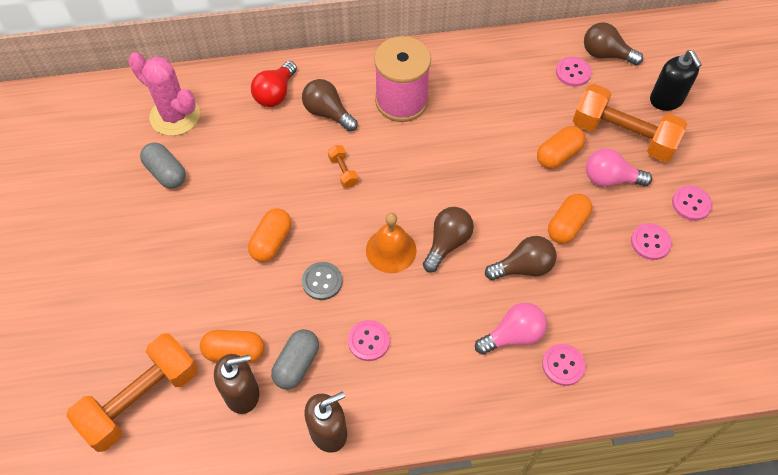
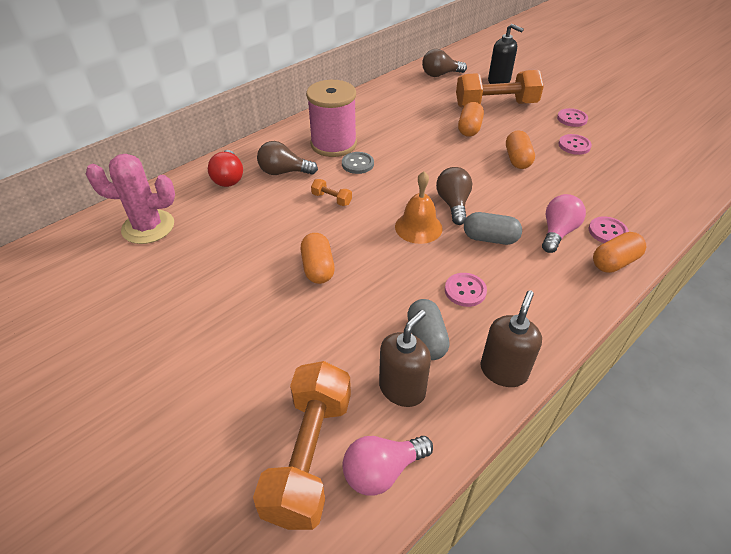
camera: 35 degrees left, 15 degrees down
grey capsule [140,143,186,189] -> grey capsule moved to [464,212,522,245]
orange capsule [200,330,264,363] -> orange capsule moved to [593,232,646,273]
grey button [302,262,342,300] -> grey button moved to [342,152,374,174]
brown light bulb [485,236,556,280] -> none
pink button [556,57,592,87] -> none
pink light bulb [586,148,652,187] -> pink light bulb moved to [342,436,433,496]

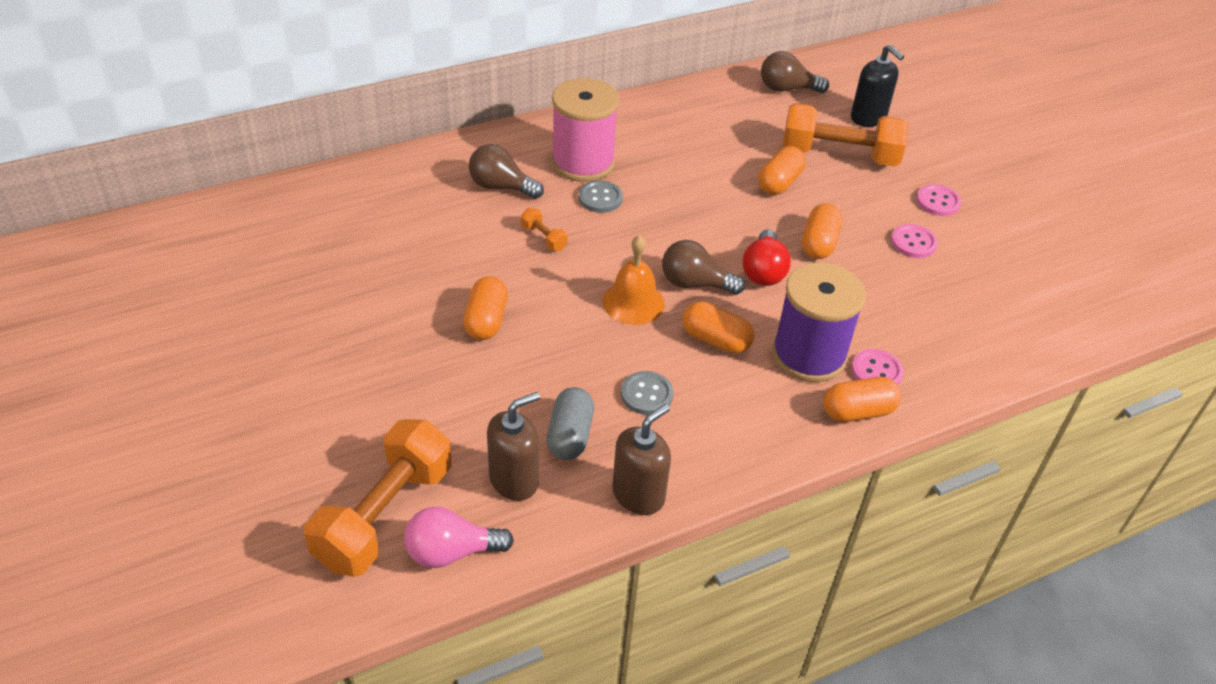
camera: 15 degrees right, 0 degrees up
pink cactus [86,154,175,244] -> none
red light bulb [208,150,243,187] -> red light bulb moved to [743,229,791,286]
brown light bulb [436,167,472,225] -> brown light bulb turned 90 degrees counterclockwise [662,240,745,295]
pink button [445,273,487,307] -> grey button [621,371,674,415]
grey capsule [464,212,522,245] -> orange capsule [683,301,754,354]
pink light bulb [542,194,586,253] -> purple spool [772,262,866,382]

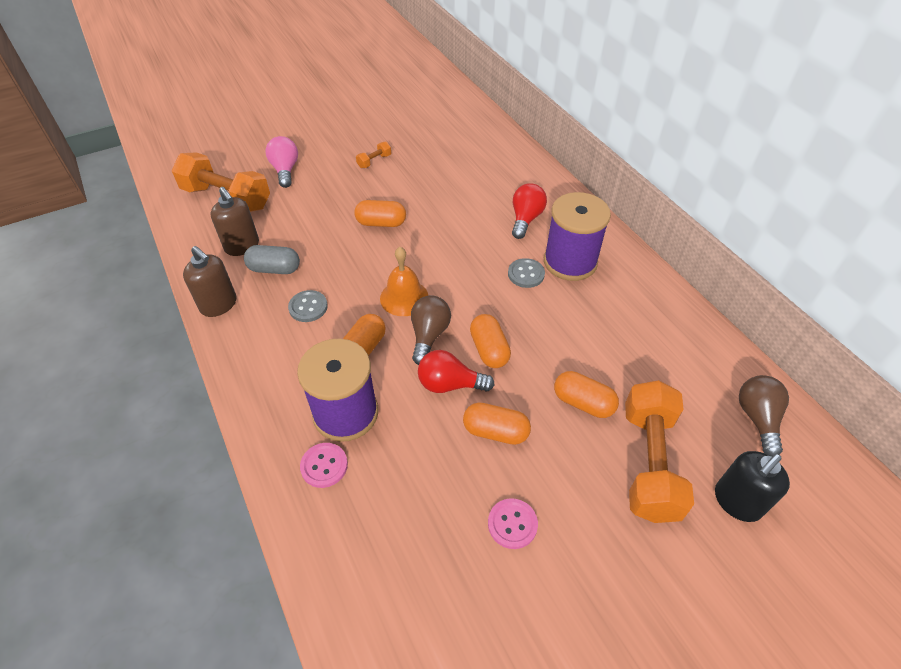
camera: 90 degrees right, 5 degrees up
pink light bulb [404,507,514,568] -> pink light bulb moved to [266,136,298,188]
brown light bulb [469,144,544,199] -> red light bulb [512,183,547,239]
orange dumbbell [521,208,568,251] -> orange dumbbell moved to [356,142,391,168]
pink spool [551,78,619,182] -> purple spool [544,192,611,281]
orange capsule [824,377,901,422] -> orange capsule moved to [470,314,511,368]
pink button [916,184,961,216] -> none

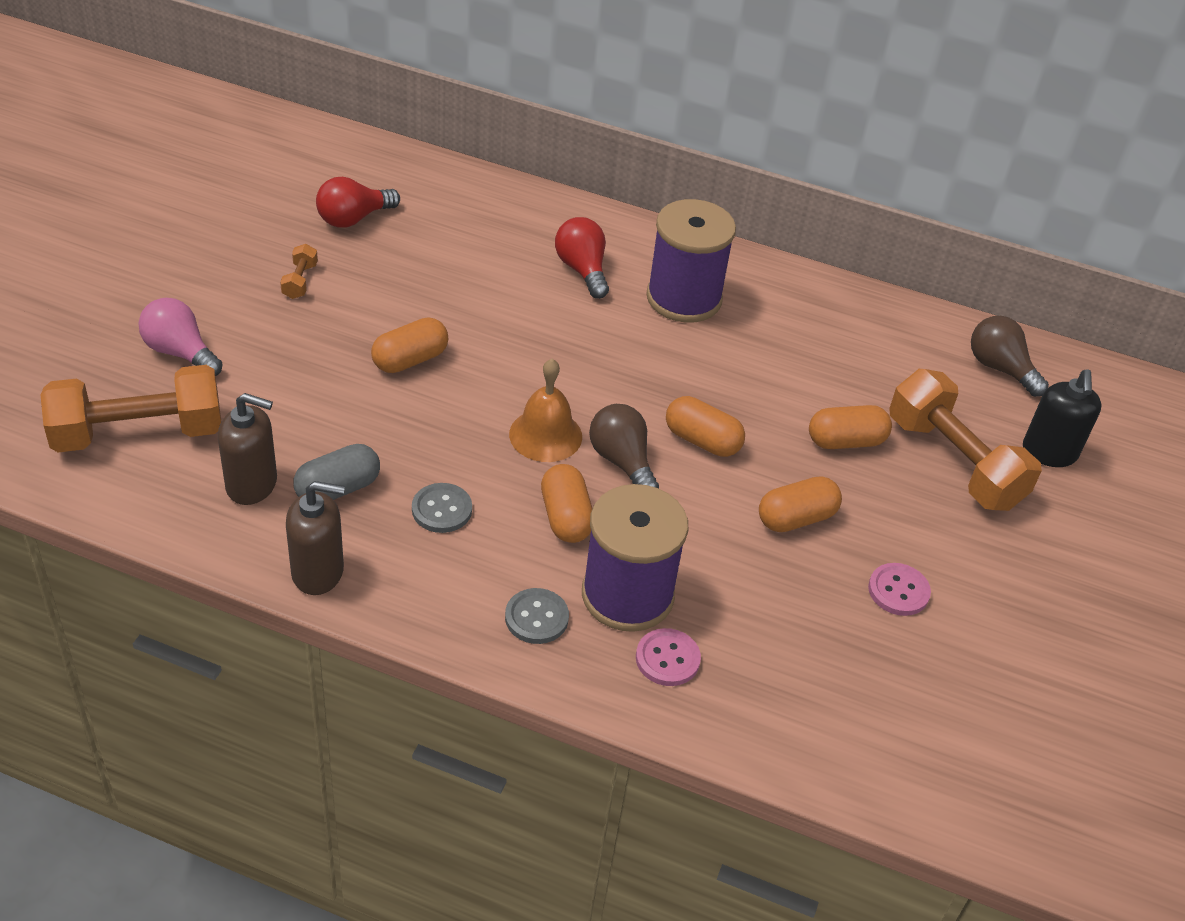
camera: 45 degrees left, 5 degrees down
red light bulb [418,350,494,393] -> red light bulb moved to [316,177,400,228]
grey button [508,258,545,288] -> grey button moved to [505,588,569,644]

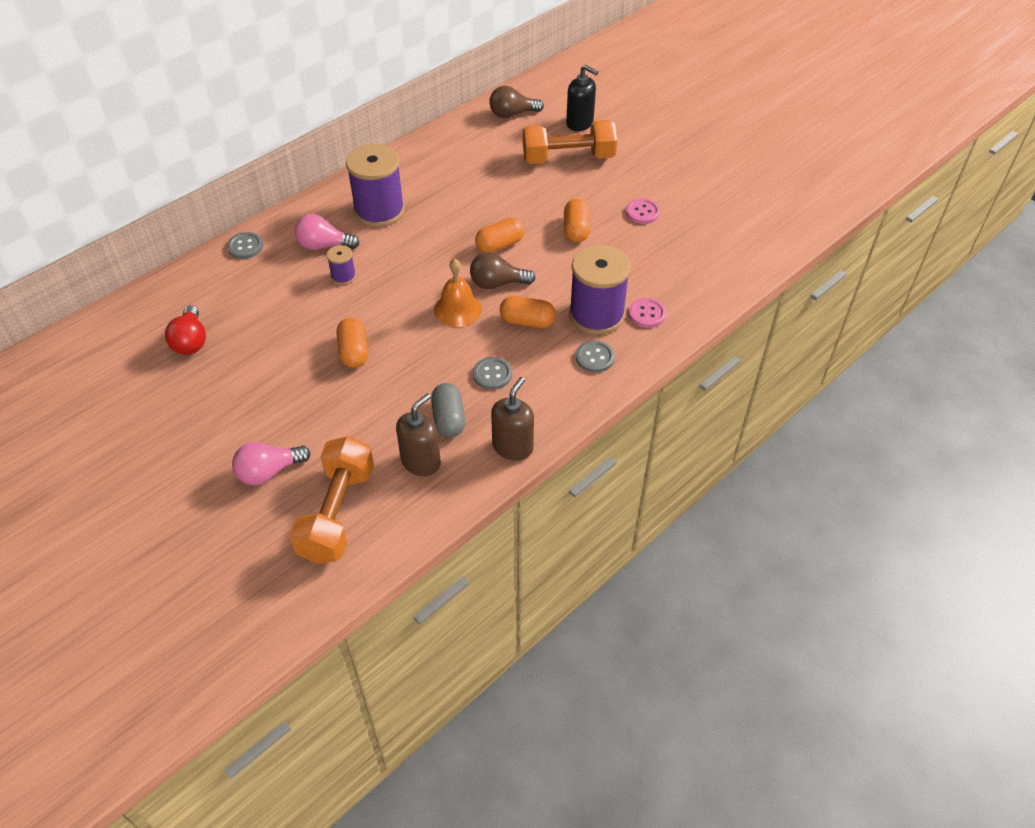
camera: 60 degrees left, 5 degrees up
orange dumbbell [280,244,318,299] -> none
red light bulb [555,217,609,299] -> pink light bulb [294,214,360,250]
orange capsule [809,405,892,449] -> none
none -> grey button [227,232,263,259]
none -> purple spool [327,245,356,285]

